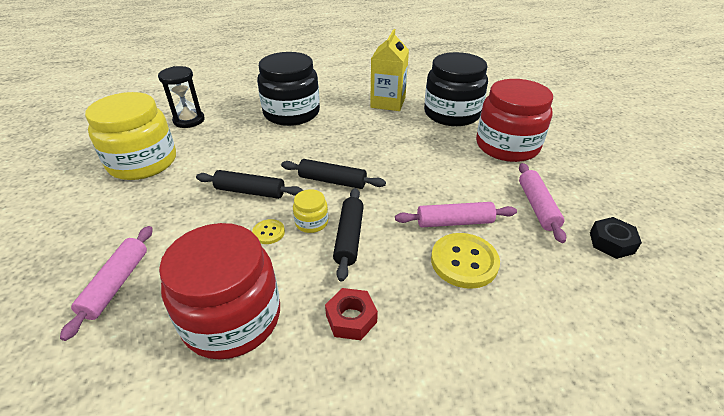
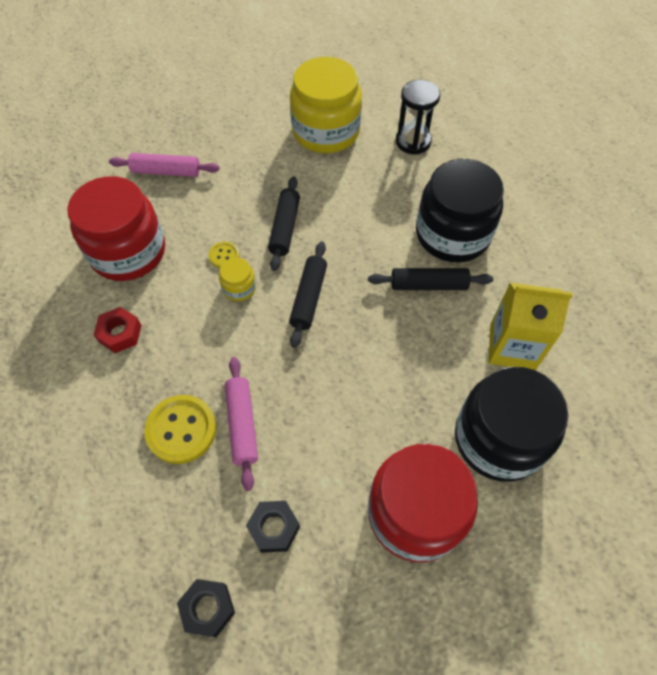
camera: 85 degrees right, 20 degrees up
black rolling pin [333,188,364,282] -> black rolling pin moved to [368,268,493,290]
pink rolling pin [519,163,566,243] -> black nut [246,501,300,553]

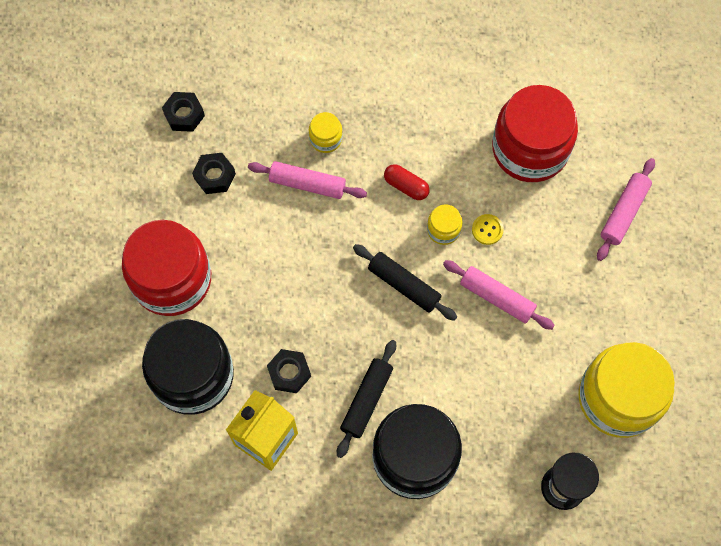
camera: 115 degrees right, 10 degrees up
red nut [93,307,141,353] -> none
yellow button [144,395,216,464] -> yellow jar [309,112,343,153]
black rolling pin [268,177,300,271] -> pink rolling pin [443,260,555,330]
none -> black nut [267,349,311,393]
none -> red capsule [384,164,430,200]

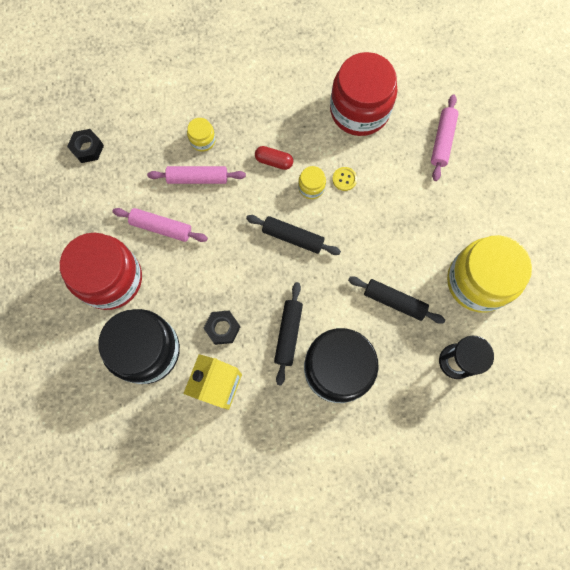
camera: 15 degrees left, 5 degrees up
black nut [192,153,236,194] -> none
pink rolling pin [443,260,555,330] -> pink rolling pin moved to [112,208,208,242]
none -> black rolling pin [348,276,445,324]

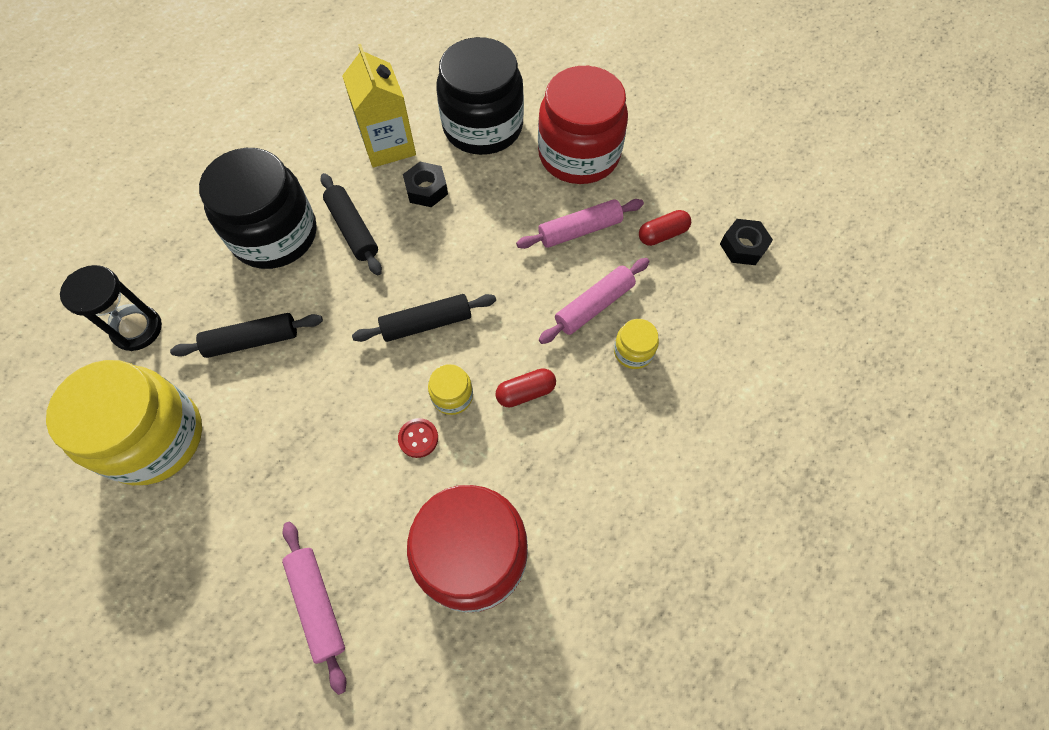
camera: 140 degrees right, 10 degrees down
yellow button [332,167,357,191] -> red button [398,418,438,458]
none -> red capsule [639,210,691,246]

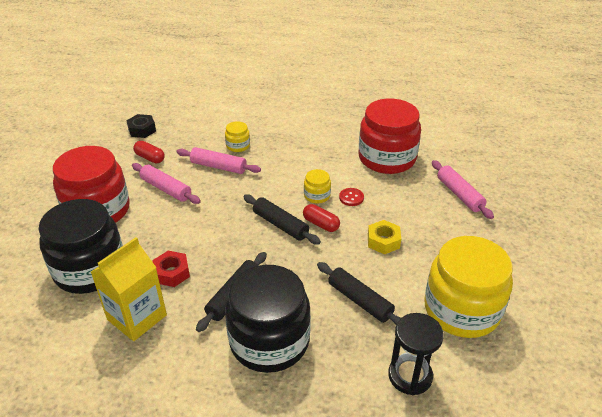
camera: 120 degrees left, 25 degrees down
pink rolling pin [282,522,346,695] -> pink rolling pin turned 60 degrees counterclockwise [432,160,494,219]
black nut [403,162,448,207] -> red nut [152,251,190,287]
red capsule [495,368,556,408] -> red capsule moved to [303,204,340,232]
none -> yellow nut [368,220,401,254]

